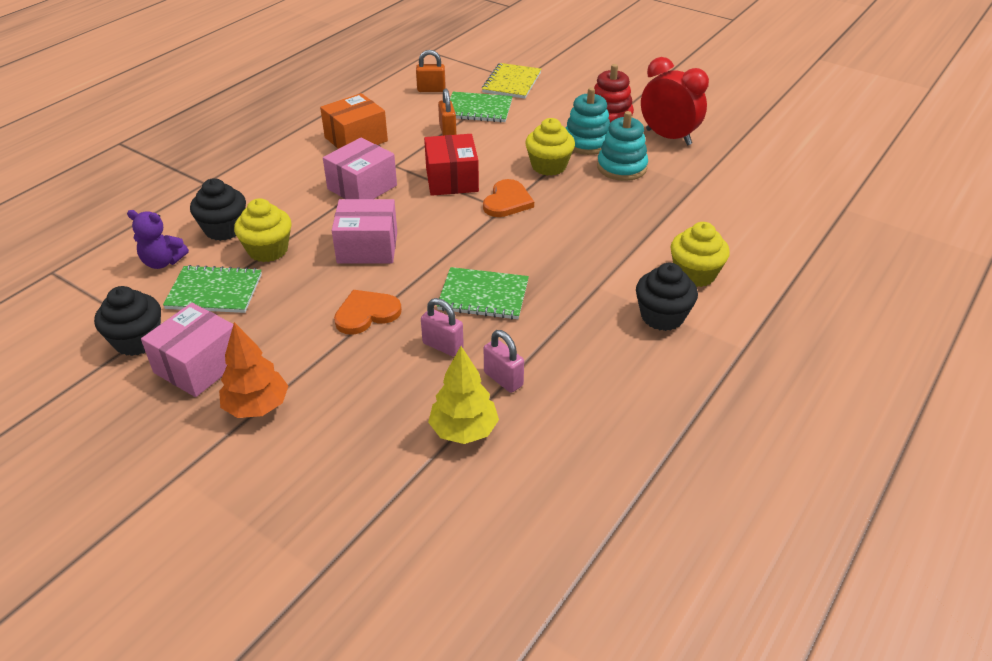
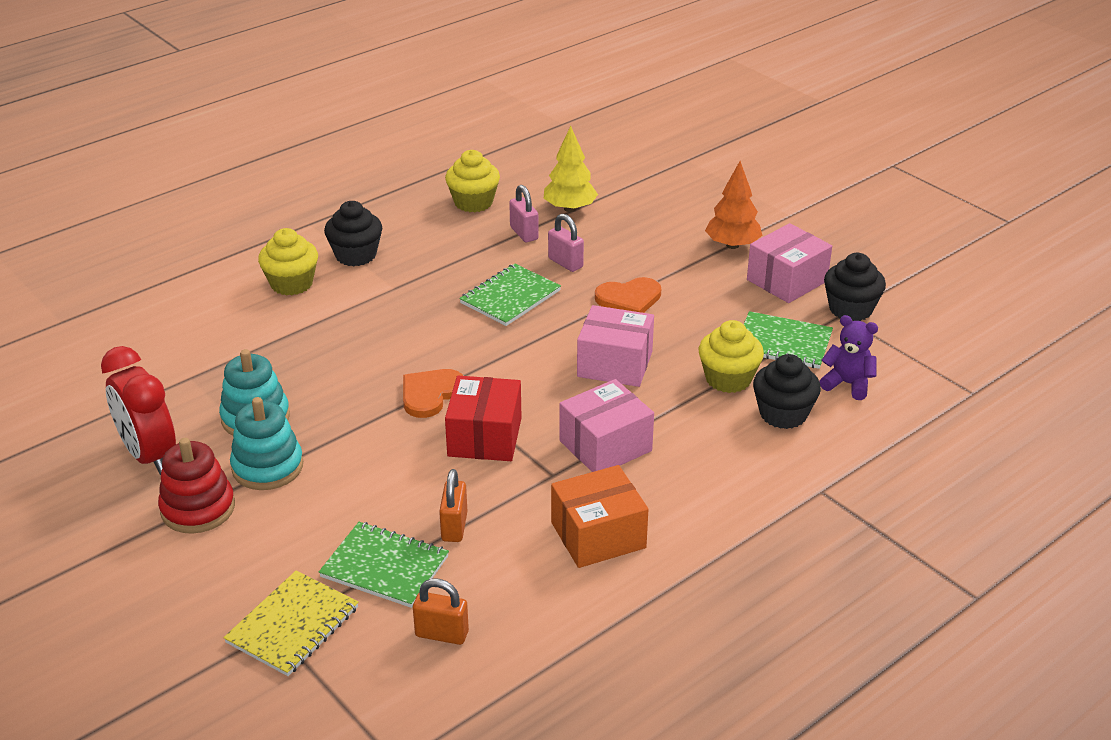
camera: 165 degrees left, 5 degrees down
green notebook [437,267,529,319] -> green notebook turned 75 degrees counterclockwise [459,263,561,326]
yellow cupcake [525,118,575,176] -> yellow cupcake moved to [445,150,500,212]

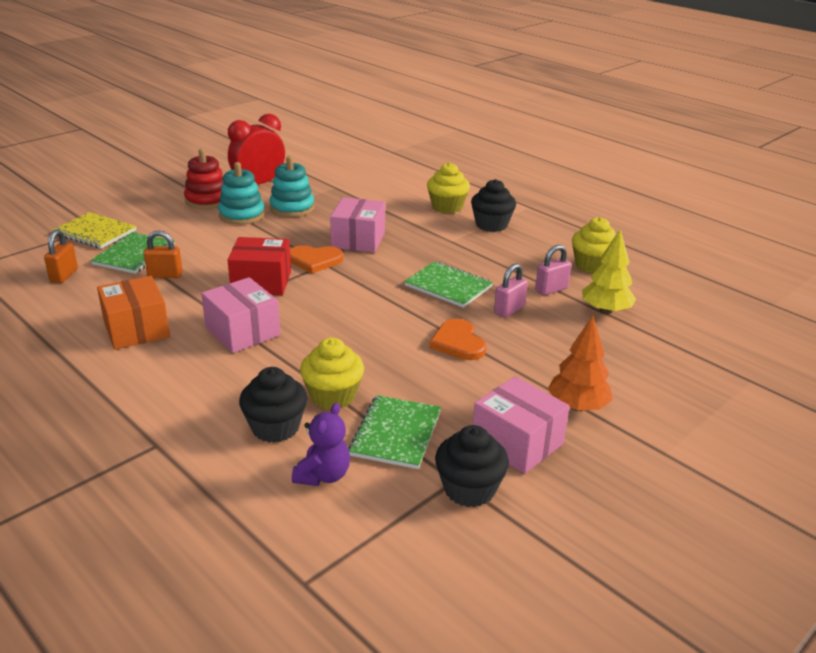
camera: 85 degrees right, 5 degrees down
orange heart [403,369,463,418] -> orange heart turned 150 degrees clockwise [290,245,343,273]
pink box [577,305,654,387] -> pink box moved to [330,197,385,252]

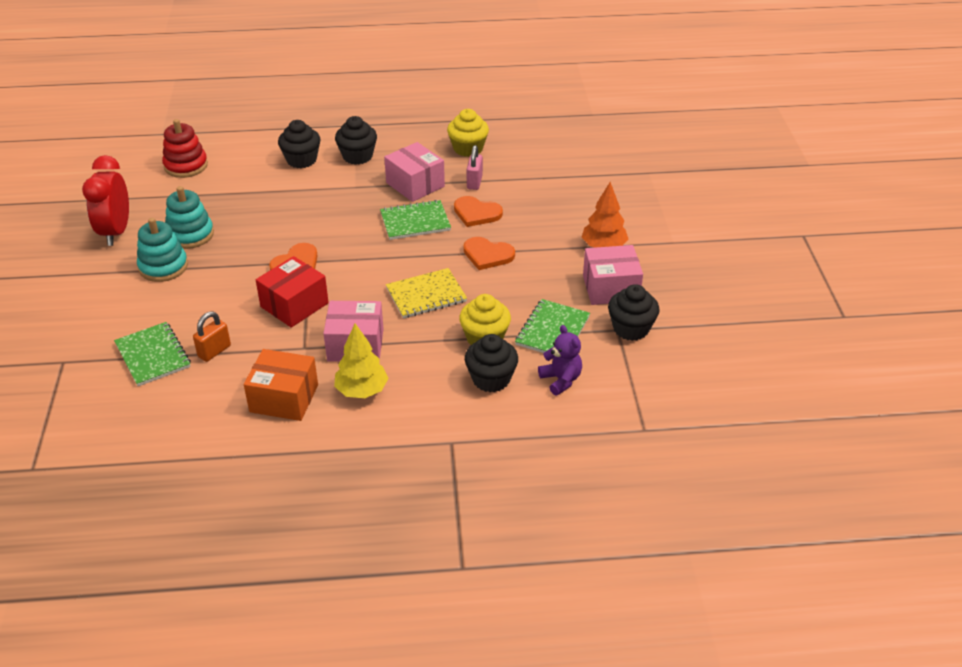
camera: 50 degrees left, 10 degrees up
orange padlock [44,229,78,283] -> none
yellow notebook [53,212,137,249] -> yellow notebook moved to [386,268,467,318]
red stacking toy [184,149,224,209] -> red stacking toy moved to [162,119,208,178]
pink box [330,197,385,252] -> pink box moved to [384,142,445,202]
green notebook [349,395,441,469] -> green notebook turned 60 degrees clockwise [515,299,590,353]
yellow cupcake [427,162,470,213] -> black cupcake [278,120,321,168]
pink padlock [494,263,528,318] -> orange heart [454,196,503,227]
yellow tree [582,229,636,314] -> yellow tree moved to [334,323,388,398]

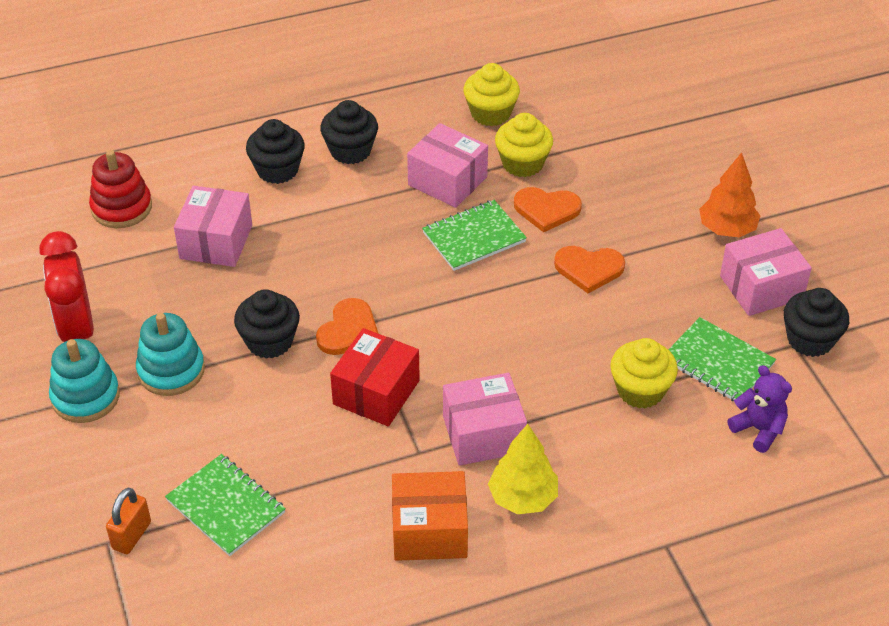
camera: 15 degrees left, 5 degrees up
turquoise stacking toy [165,186,214,249] -> turquoise stacking toy moved to [49,339,120,423]
orange padlock [193,312,231,362] -> orange padlock moved to [106,488,151,554]
yellow notebook [386,268,467,318] -> none
black cupcake [465,334,518,392] -> black cupcake moved to [234,289,300,359]
pink padlock [467,145,483,190] -> yellow cupcake [495,113,553,177]
green notebook [515,299,590,353] -> green notebook turned 60 degrees counterclockwise [668,317,776,401]
none -> pink box [174,186,252,267]

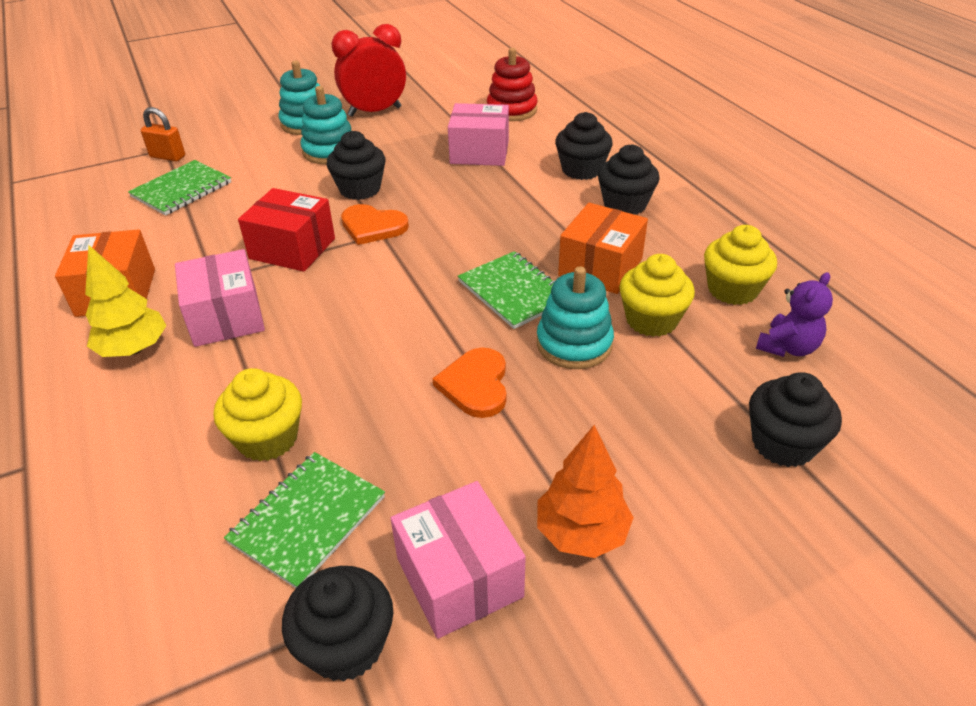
camera: 85 degrees right, 5 degrees down
pink box [407,123,488,208] -> orange box [558,203,648,294]
orange heart [514,187,582,233] -> turquoise stacking toy [537,266,614,369]
purple teddy bear [727,365,792,453] -> purple teddy bear moved to [756,272,833,357]
none -> black cupcake [749,372,842,467]

